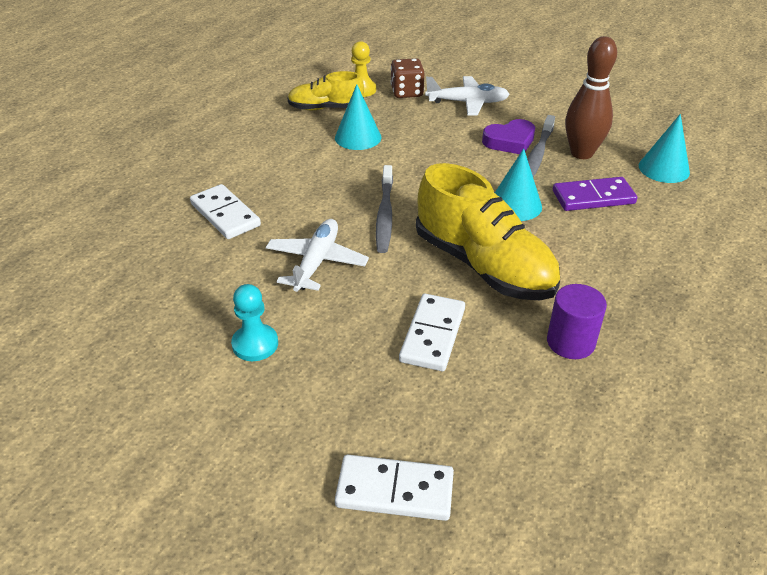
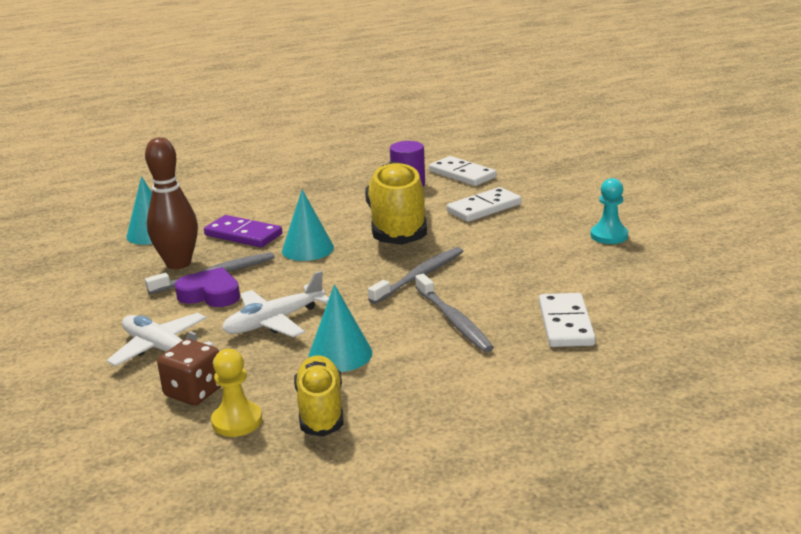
camera: 140 degrees left, 15 degrees down
white plane [266,219,369,292] -> white plane moved to [222,271,329,337]
yellow shoe [287,71,364,110] -> yellow shoe turned 135 degrees counterclockwise [294,356,343,437]
white domino [335,455,454,521] -> white domino moved to [429,156,496,186]
none -> grey toothbrush [415,274,494,352]

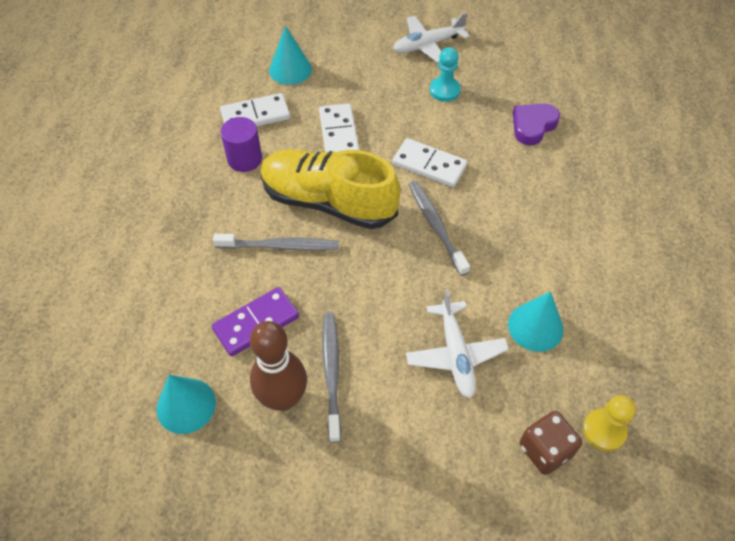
camera: 65 degrees left, 30 degrees up
white plane [107,313,214,367] -> white plane moved to [393,12,469,63]
purple heart [175,267,240,307] -> purple heart moved to [513,104,560,146]
turquoise cone [282,190,334,261] -> turquoise cone moved to [269,26,312,85]
yellow shoe [294,356,343,437] -> none
grey toothbrush [415,274,494,352] -> grey toothbrush moved to [213,234,339,251]
white domino [539,293,596,347] -> white domino moved to [392,138,467,187]

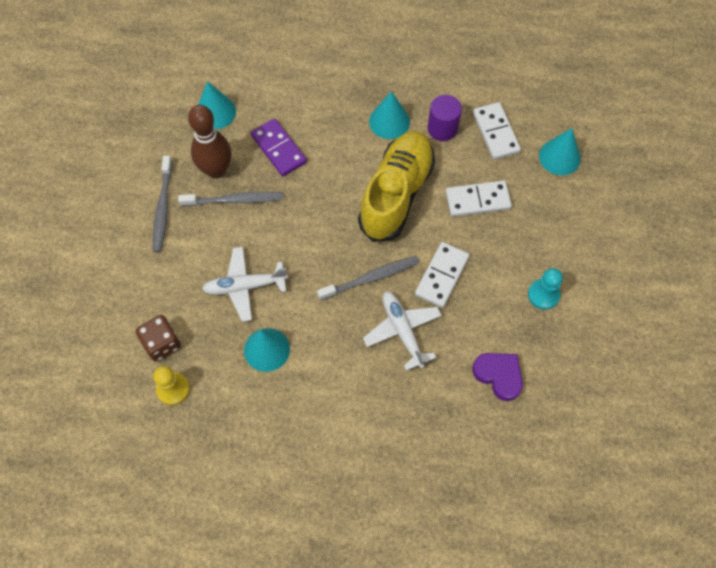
camera: 90 degrees right, 10 degrees up
grey toothbrush [213,234,339,251] -> grey toothbrush moved to [153,156,172,252]
white plane [393,12,469,63] -> white plane moved to [363,291,442,371]
none -> turquoise cone [369,91,410,139]

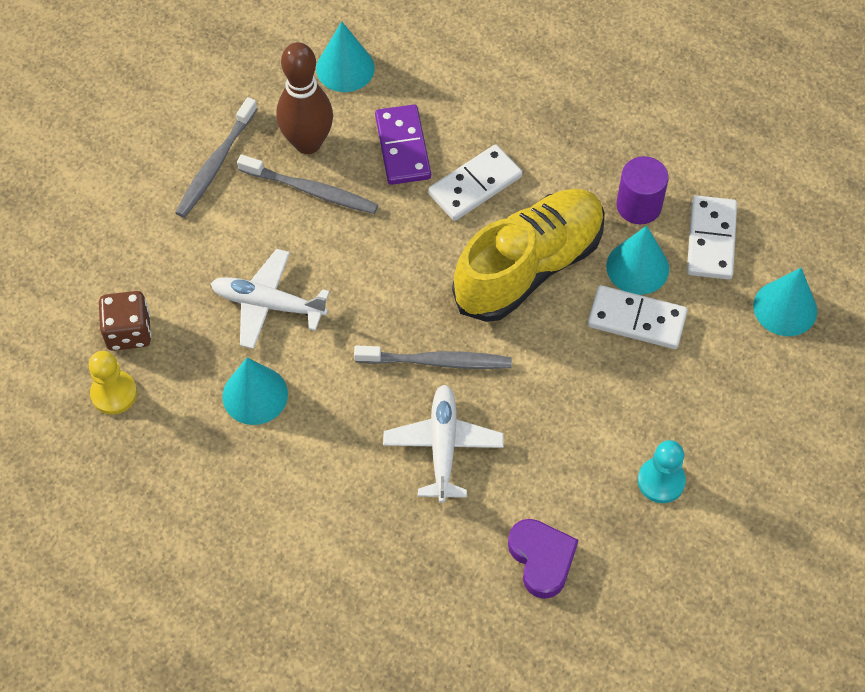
camera: 25 degrees right, 5 degrees down
turquoise cone [369,91,410,139] -> turquoise cone moved to [606,226,669,295]
white domino [415,242,470,308] -> white domino moved to [428,144,522,221]

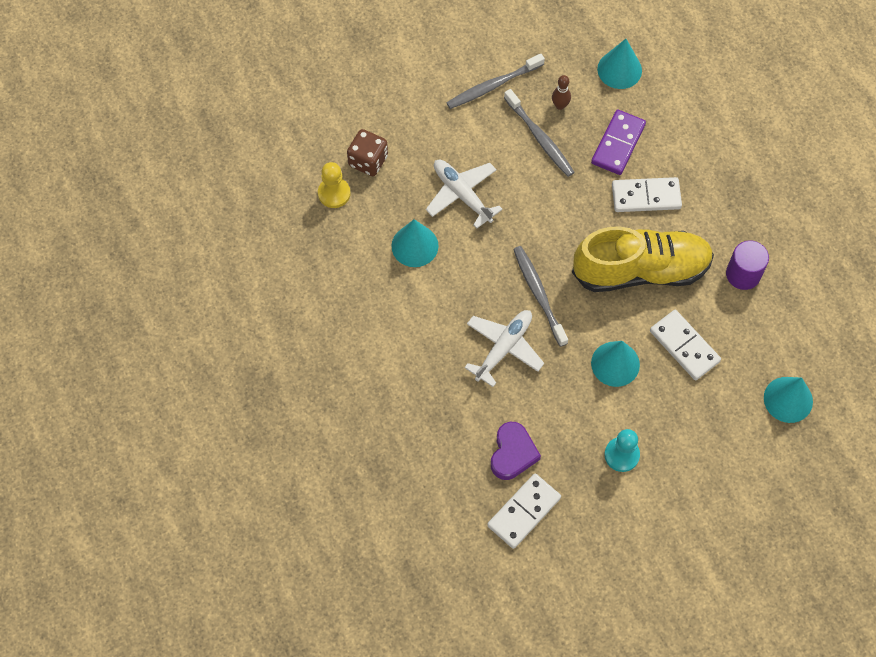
camera: 35 degrees right, 5 degrees up
brown bowling pin [276,42,333,154] -> brown bowling pin [552,75,571,110], size x0.46
grey toothbrush [354,346,512,369] -> grey toothbrush turned 150 degrees counterclockwise [513,246,568,347]
turquoise cone [606,226,669,295] -> turquoise cone moved to [591,341,640,387]
white domino [687,195,737,280] -> white domino moved to [487,473,561,549]

